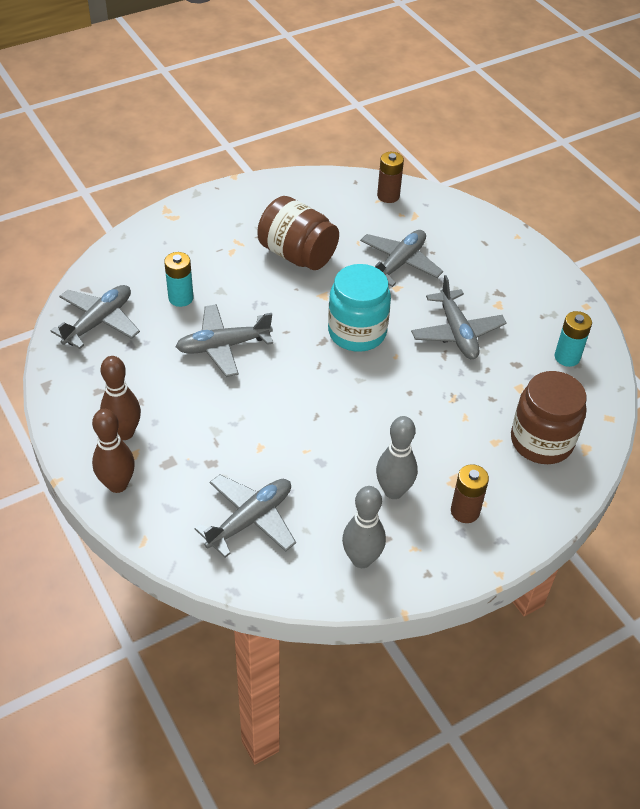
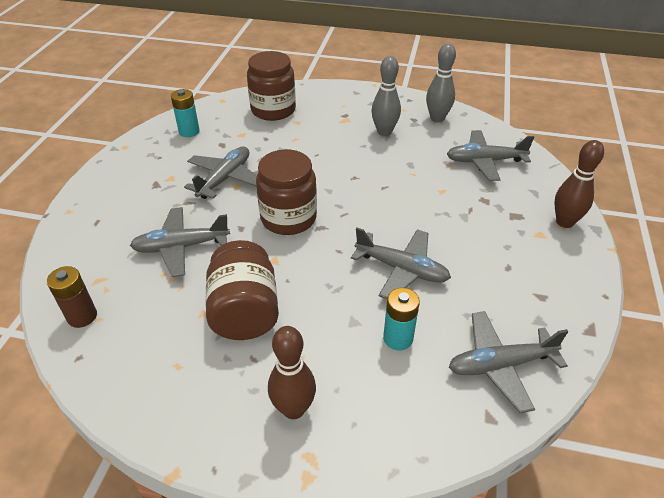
camera: 135 degrees left, 5 degrees down
brown bowling pin [100,356,141,440] -> brown bowling pin moved to [268,326,316,419]
turquoise jar [328,264,391,352] -> brown jar [256,149,317,235]
brown battery [451,464,489,523] -> none

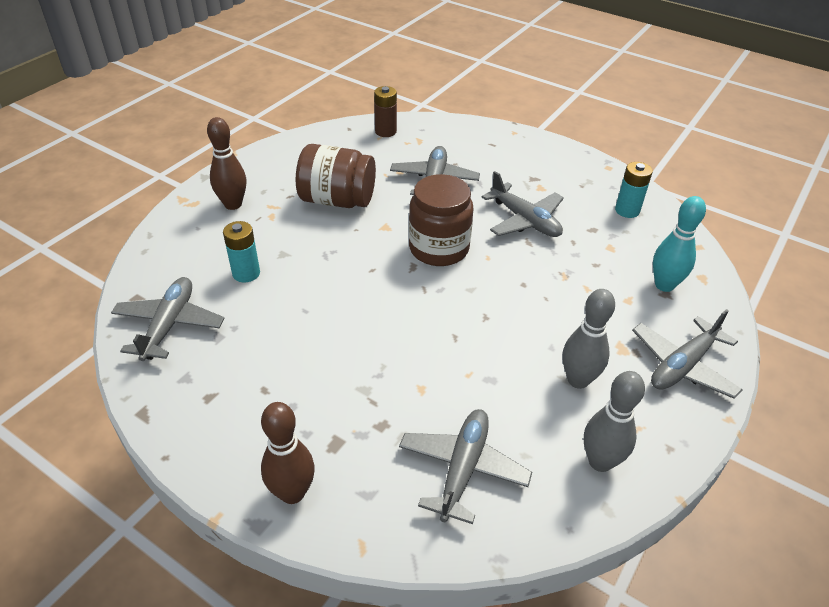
camera: 110 degrees right, 0 degrees up
brown jar [247,51,296,121] -> turquoise bowling pin [653,196,706,292]
grey plane [351,228,451,299] -> grey plane moved to [632,309,743,399]

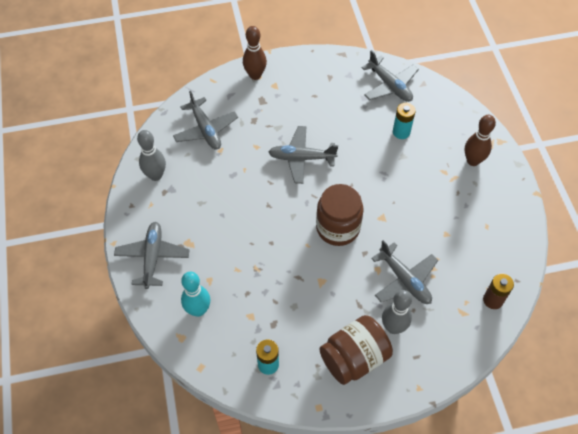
camera: 135 degrees right, 15 degrees up
brown jar [296,144,376,208] -> brown jar moved to [319,315,393,385]
grey plane [482,171,564,237] -> grey plane moved to [269,126,338,184]
grey bowling pin [562,289,615,389] -> grey bowling pin moved to [382,290,412,334]

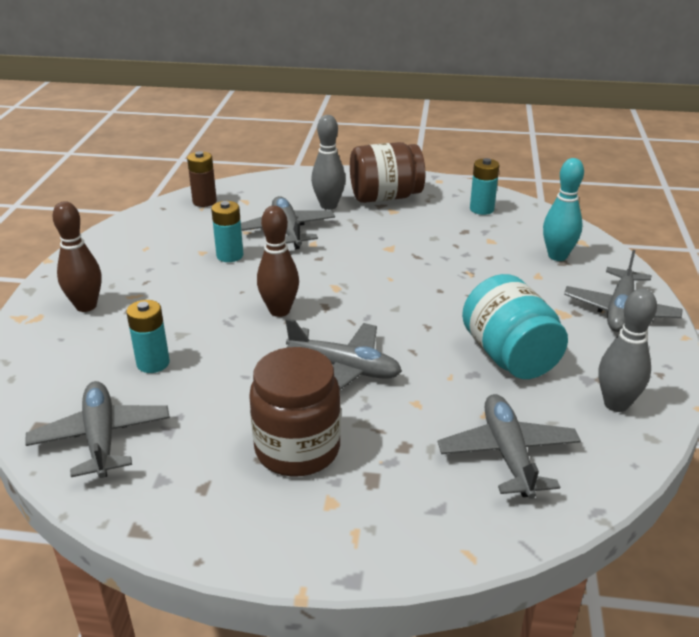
camera: 160 degrees left, 25 degrees down
brown bowling pin [243,26,267,80] -> brown bowling pin moved to [257,206,299,317]
brown jar [316,184,363,246] -> brown jar moved to [249,347,341,477]
none -> turquoise battery [211,201,243,262]
none -> turquoise jar [462,274,568,379]

